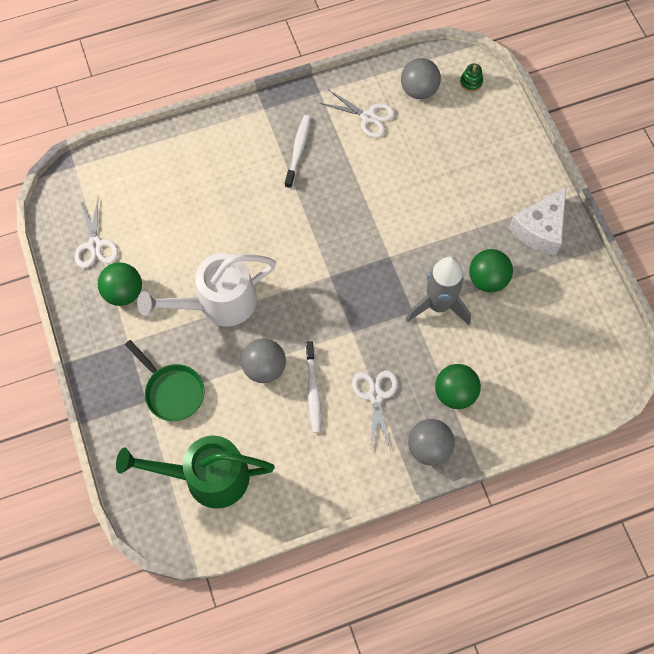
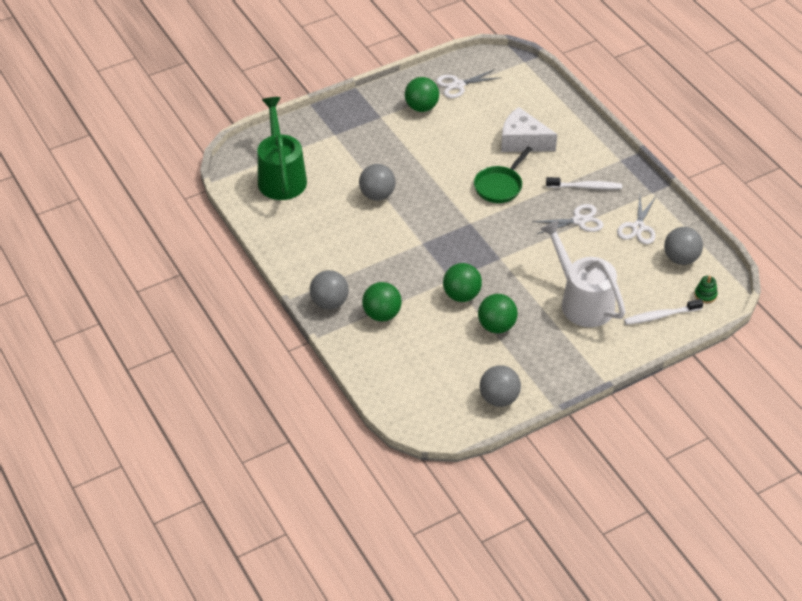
camera: 80 degrees right, 20 degrees down
green pan [125,340,205,421] -> green pan moved to [474,147,532,203]
white watering can [137,253,276,327] -> white watering can moved to [540,220,625,327]
white toothbrush [305,341,321,433] -> white toothbrush moved to [624,299,703,325]
white scissors [352,370,398,450] -> white scissors moved to [532,204,604,234]
grey rocket [406,256,471,325] -> green ball [443,263,482,302]
white cheese [508,187,566,256] -> white cheese moved to [501,107,557,152]
none -> grey ball [480,365,521,407]

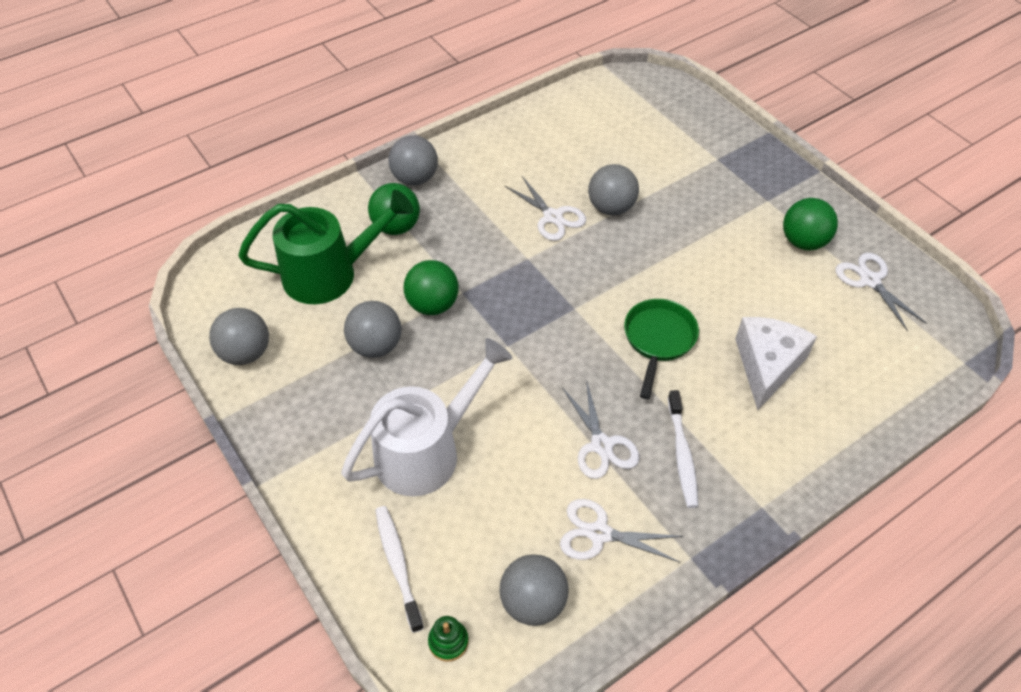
camera: 85 degrees right, 5 degrees up
green watering can [258,97,307,200] -> green watering can moved to [238,190,414,304]
green pan [474,147,532,203] -> green pan turned 75 degrees clockwise [624,299,699,399]
green ball [478,294,518,333] -> grey ball [344,301,401,358]
none -> white scissors [505,176,586,241]

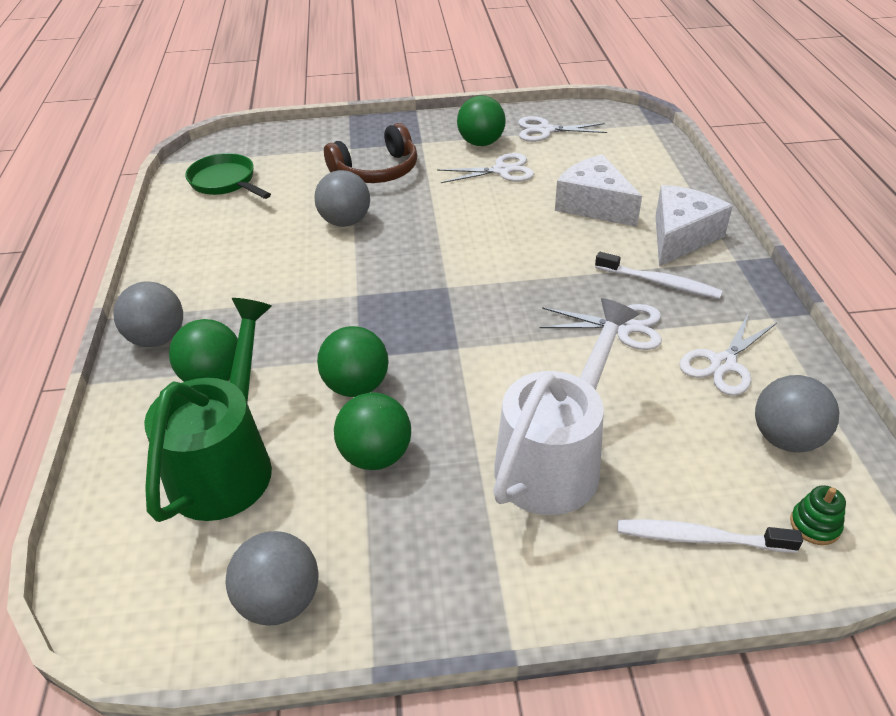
camera: 60 degrees left, 10 degrees down
white watering can [341,338,513,496] -> white watering can turned 45 degrees clockwise [493,298,639,515]
grey ball [344,301,401,358] -> green ball [334,392,411,470]
white scissors [505,176,586,241] -> white scissors moved to [437,153,534,183]
green pan [624,299,699,399] -> green pan moved to [185,153,271,199]
none -> brown headphones [324,123,417,183]
none -> white cheese [656,185,733,266]

